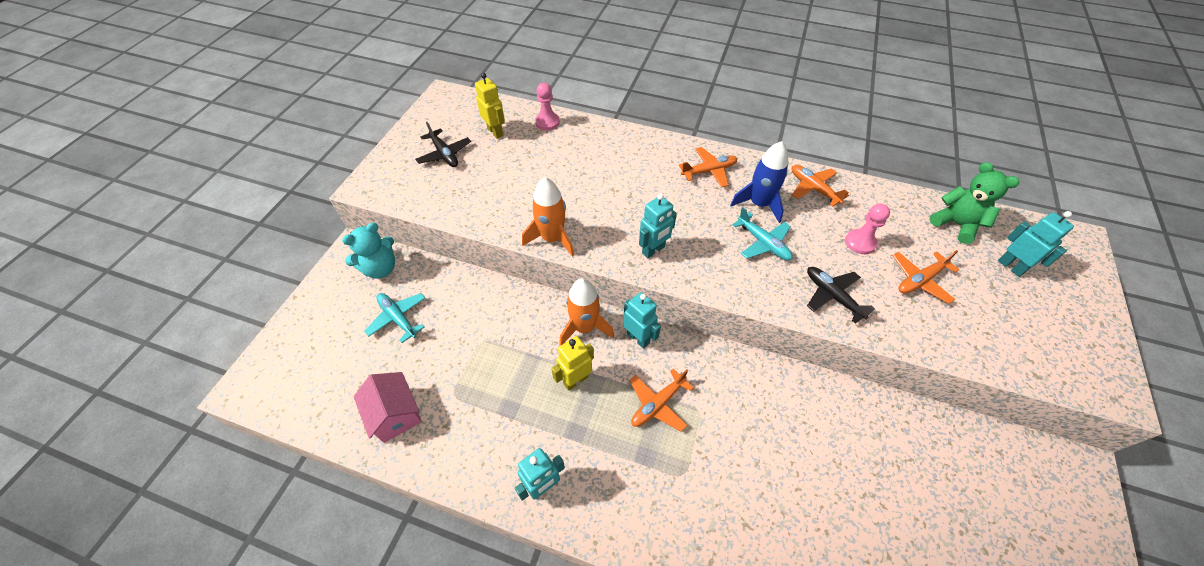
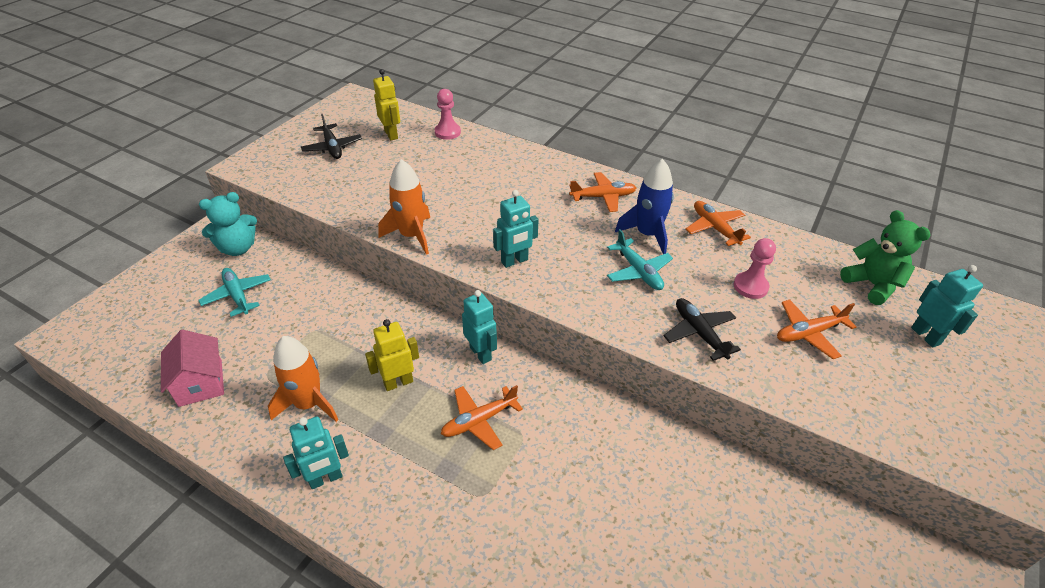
camera: 10 degrees right, 10 degrees down
orange rocket [559,278,614,346] -> orange rocket moved to [268,336,338,422]

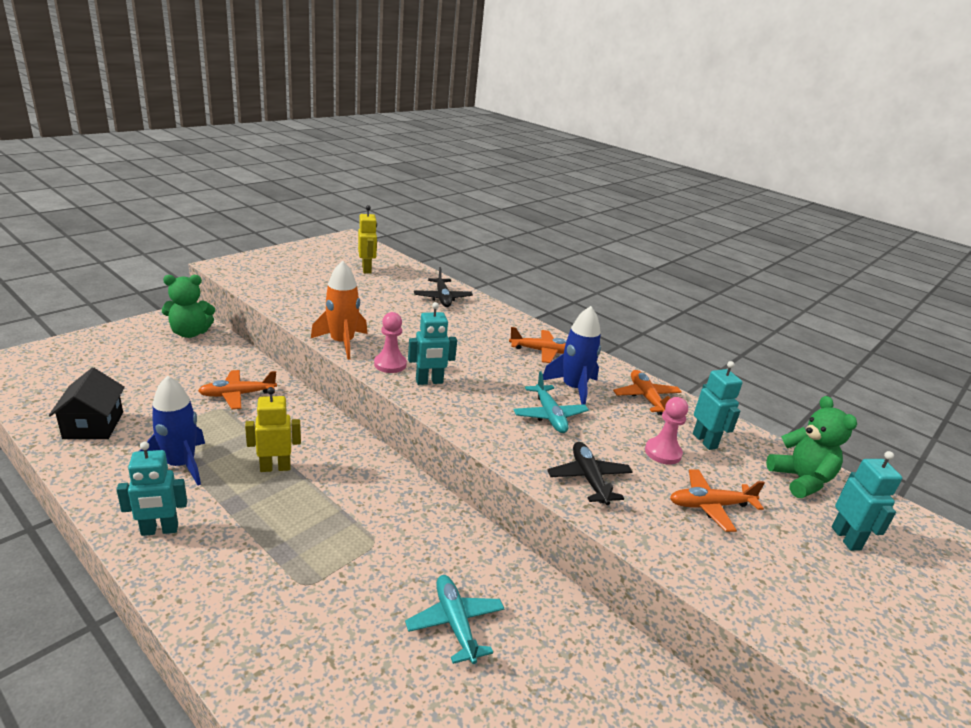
camera: 10 degrees right, 15 degrees down
pink house [161,329,224,407] -> black house [48,367,125,439]
turquoise plane [198,268,271,317] -> turquoise plane moved to [405,575,505,664]
turquoise teddy bear [199,192,257,256] -> green teddy bear [162,275,215,338]
orange rocket [268,336,338,422] -> blue rocket [139,375,205,485]
black plane [301,114,362,159] -> black plane moved to [414,267,473,307]
pink pawn [435,89,461,140] -> pink pawn moved to [374,312,407,373]
orange plane [441,385,523,450] -> orange plane moved to [198,370,277,409]
turquoise robot [462,290,497,364] -> turquoise robot moved to [693,361,743,450]

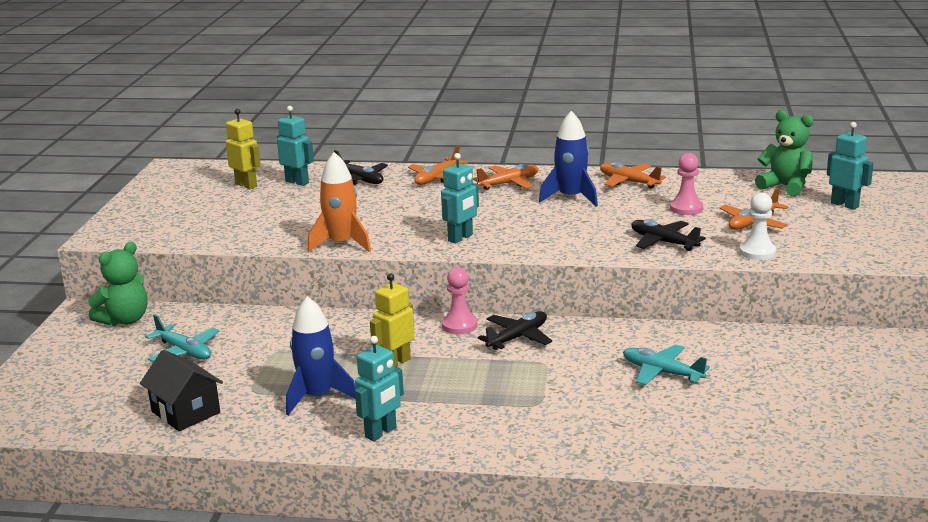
camera: 30 degrees left, 5 degrees down
orange plane [198,370,277,409] -> orange plane moved to [408,146,468,185]
pink pawn [374,312,407,373] -> pink pawn moved to [442,267,478,334]
turquoise plane [513,371,589,433] -> turquoise plane moved to [145,314,219,362]
turquoise robot [693,361,743,450] -> turquoise robot moved to [277,106,314,186]
none -> black plane [478,311,552,350]
none -> white pawn [739,192,776,260]

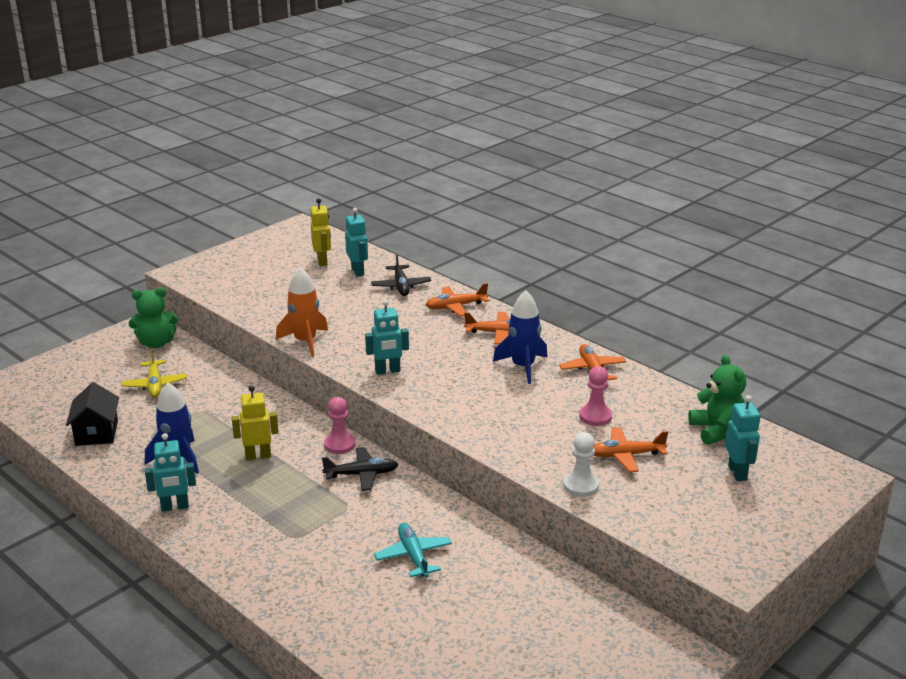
camera: 35 degrees right, 5 degrees up
turquoise plane [145,314,219,362] -> yellow plane [122,349,187,397]
black plane [631,219,706,251] -> none

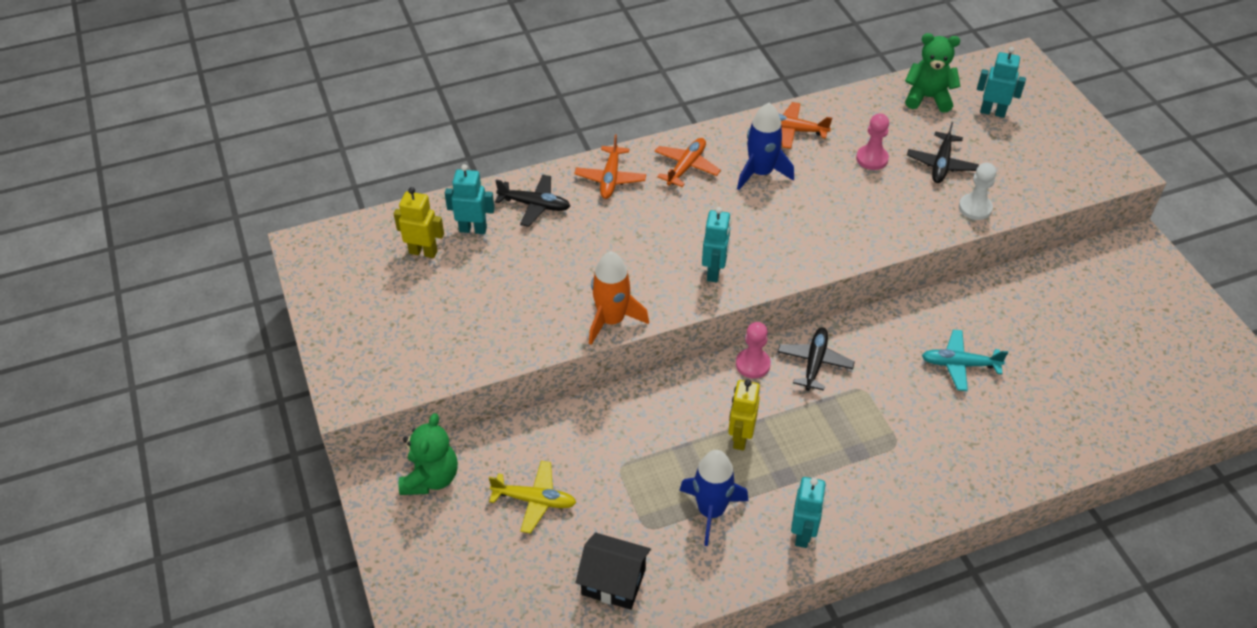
camera: 65 degrees left, 20 degrees up
orange plane [594,427,668,472] -> black plane [907,122,979,183]

